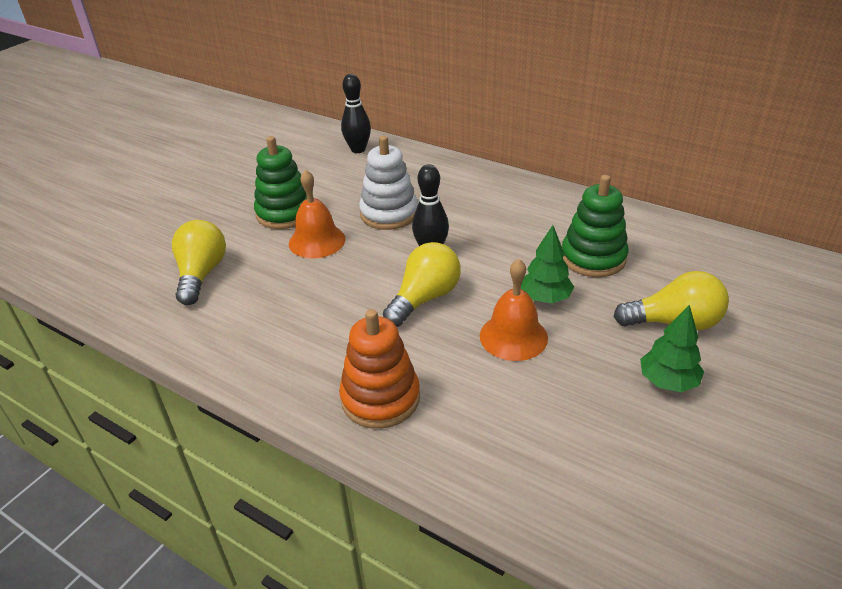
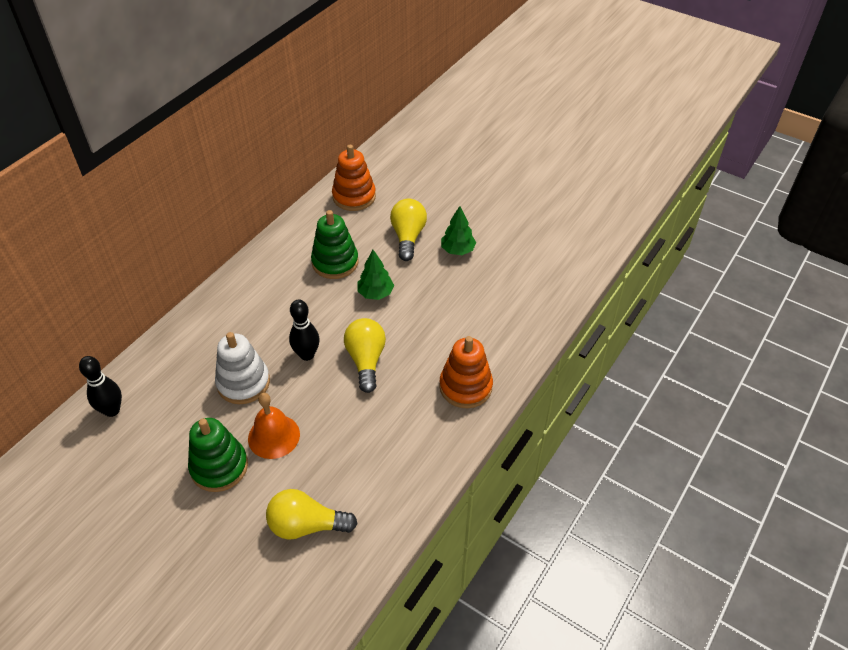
camera: 90 degrees left, 10 degrees up
yellow light bulb [383,242,461,327] -> yellow light bulb turned 45 degrees clockwise [344,318,386,393]
orange bell [480,259,548,361] -> none
none -> orange stacking toy [332,145,376,211]

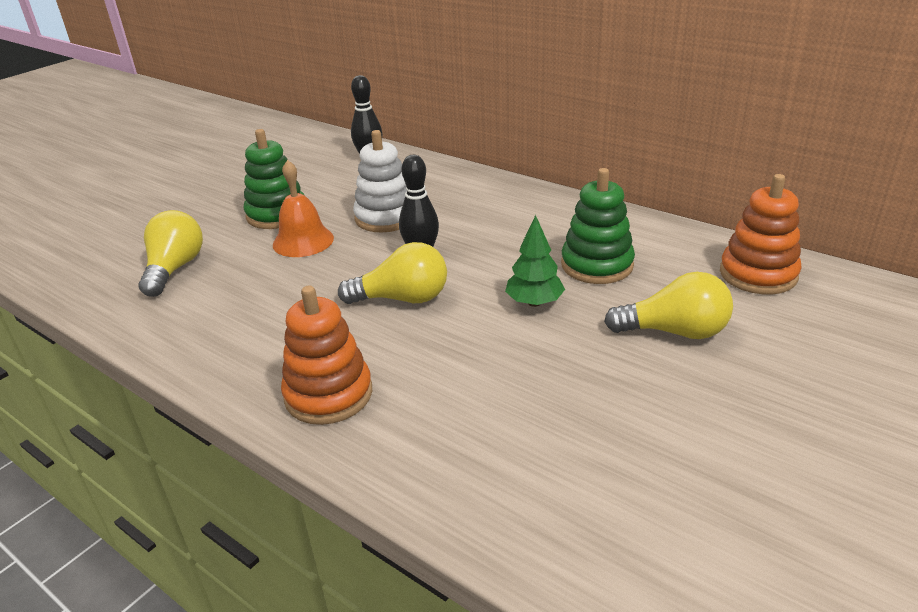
camera: 95 degrees right, 15 degrees down
green tree [441,206,476,255] -> none

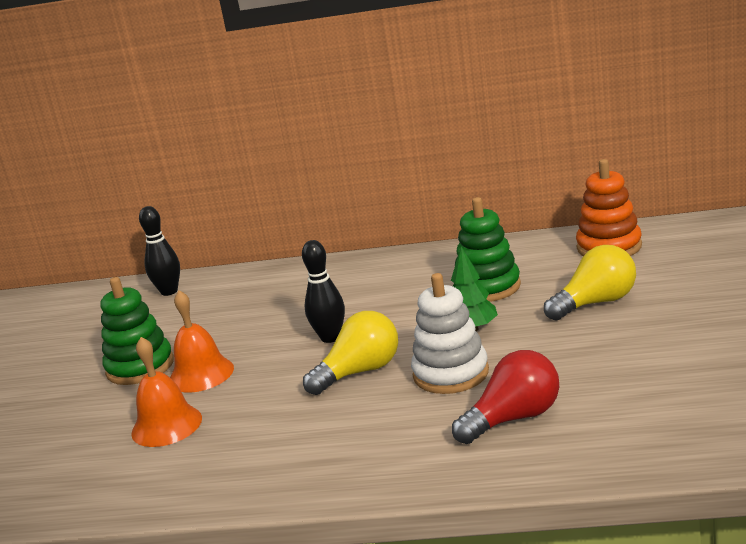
camera: 30 degrees left, 10 degrees down
yellow light bulb [138,210,203,297] -> none
orange stacking toy [281,286,372,425] -> none
white stacking toy [353,130,407,233] -> white stacking toy moved to [411,273,489,394]
none -> orange bell [131,337,202,447]
none -> red light bulb [452,350,559,444]

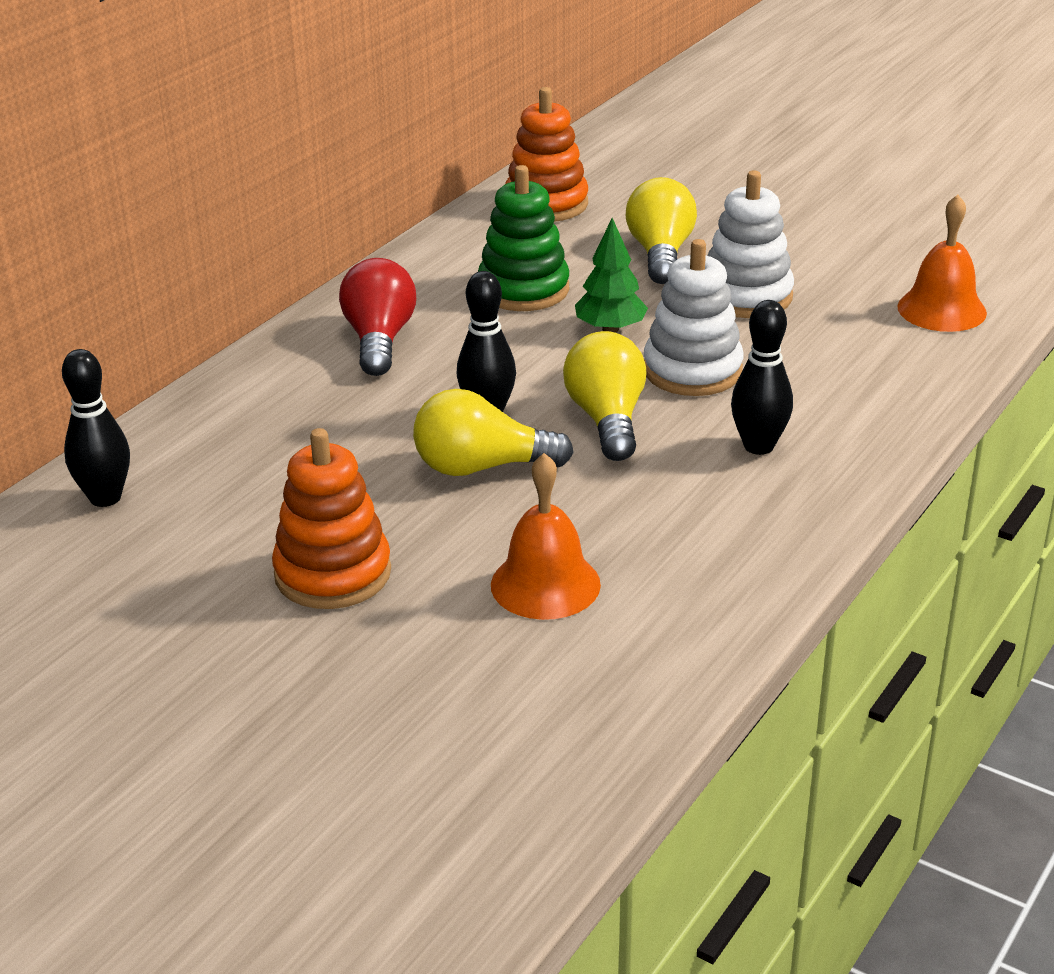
camera: 65 degrees left, 10 degrees up
green stacking toy [101,277,174,385] -> orange stacking toy [272,428,391,609]
orange bell [170,290,234,393] -> orange bell moved to [897,194,987,332]
red light bulb [452,350,559,444] -> red light bulb moved to [339,258,416,376]
none -> yellow light bulb [413,389,574,476]
none -> white stacking toy [707,171,794,318]
none -> black bowling pin [731,300,793,455]

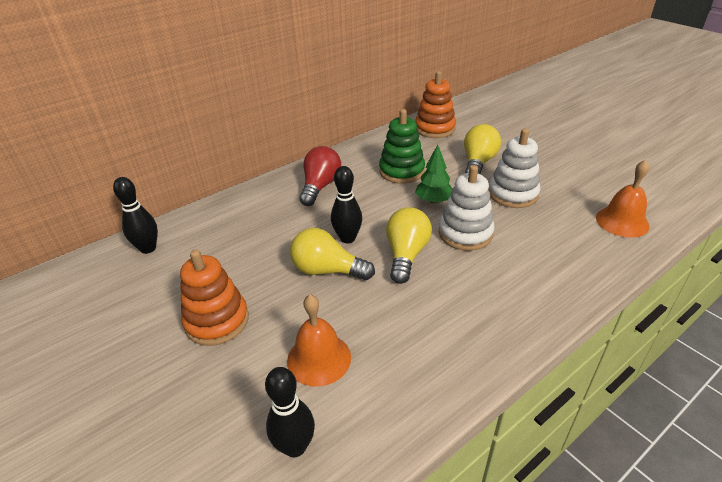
camera: 20 degrees right, 5 degrees up
black bowling pin [731,300,793,455] -> black bowling pin moved to [265,367,315,457]

